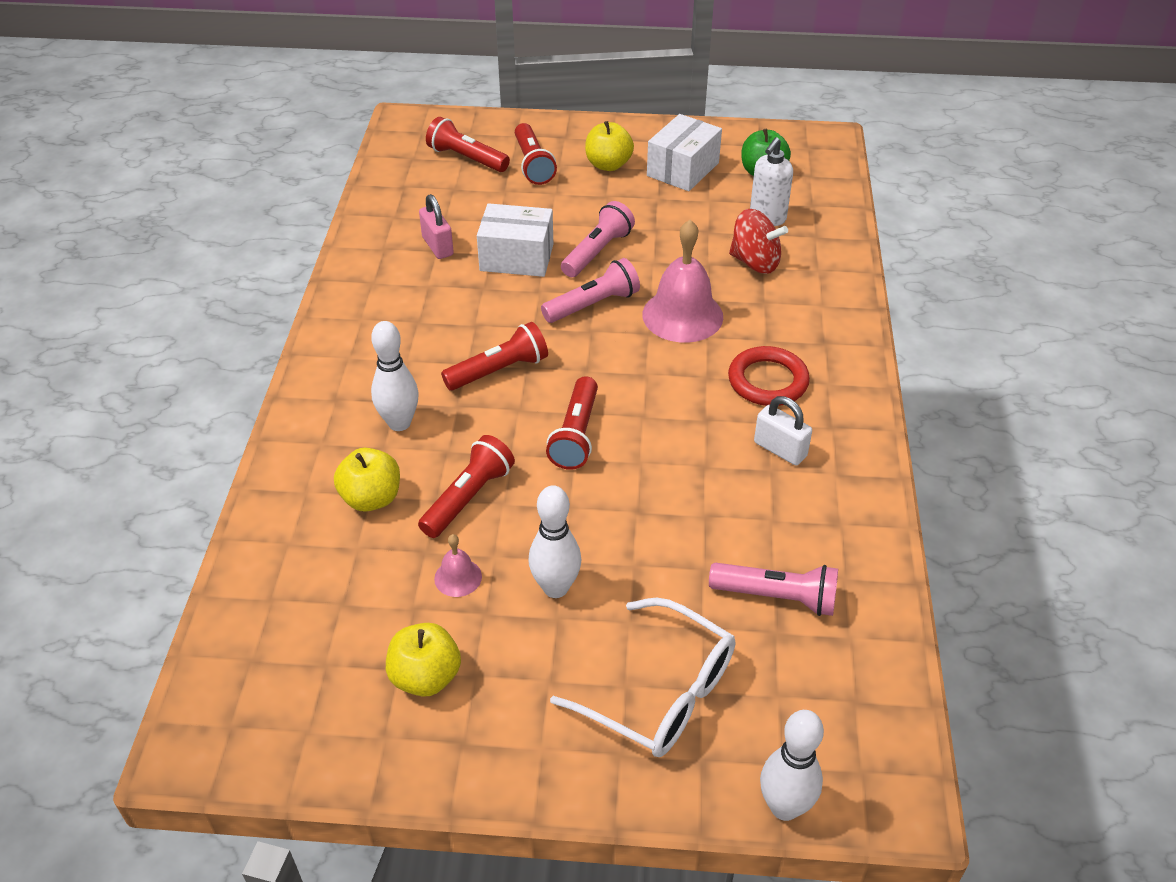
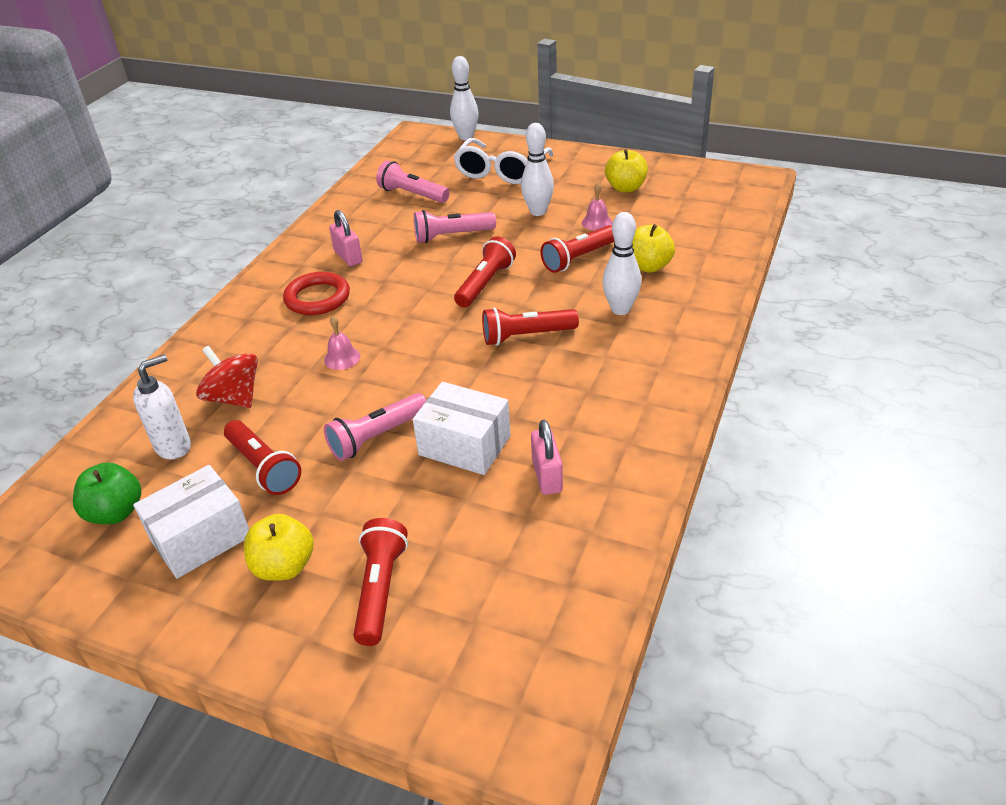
camera: 160 degrees left, 5 degrees down
red flashlight [426,117,510,172] -> red flashlight moved to [224,420,301,495]
pink flashlight [541,258,640,323] -> pink flashlight moved to [414,210,496,243]
white glasses [550,598,735,757] -> white glasses turned 120 degrees counterclockwise [453,138,553,184]
pink bell [642,220,723,343] -> pink bell [324,316,360,370], size x0.48
white padlock [754,396,812,465] -> pink padlock [329,210,363,266]

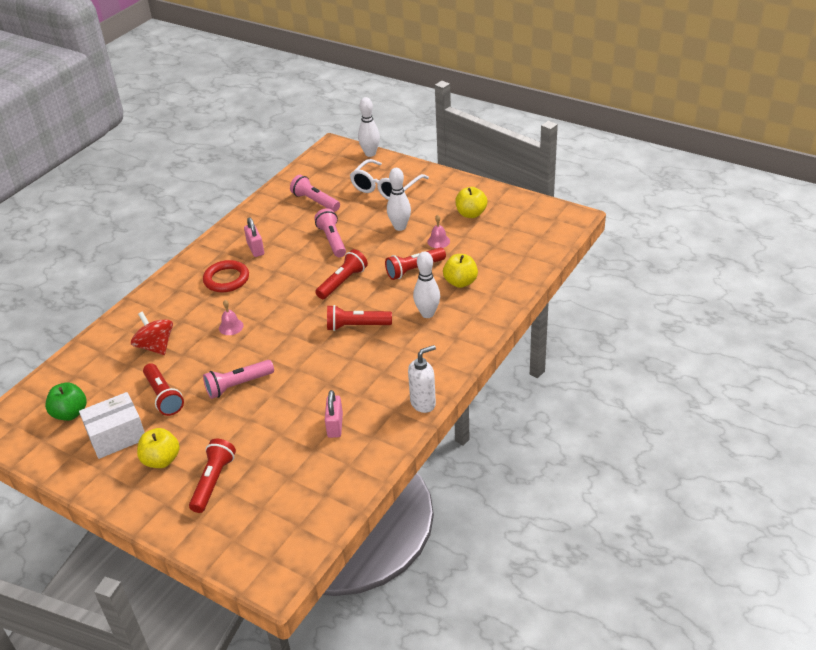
camera: 10 degrees right, 0 degrees up
white soap dispenser [133,354,191,459] -> white soap dispenser moved to [408,345,436,413]
white box [413,382,511,475] -> none
pink flashlight [414,210,496,243] -> pink flashlight turned 75 degrees clockwise [314,208,346,257]

